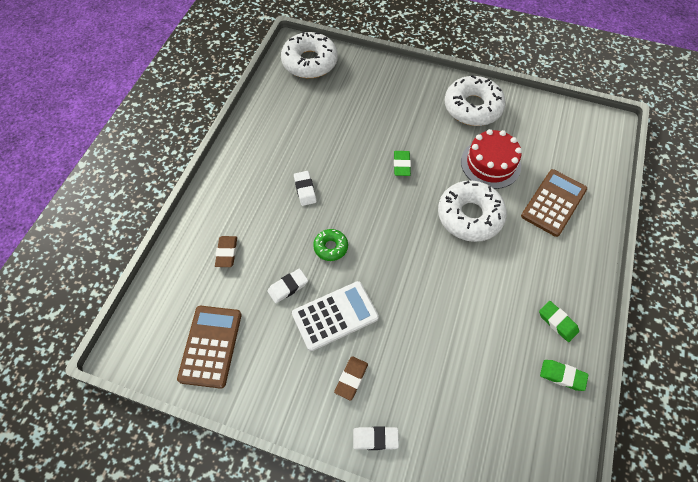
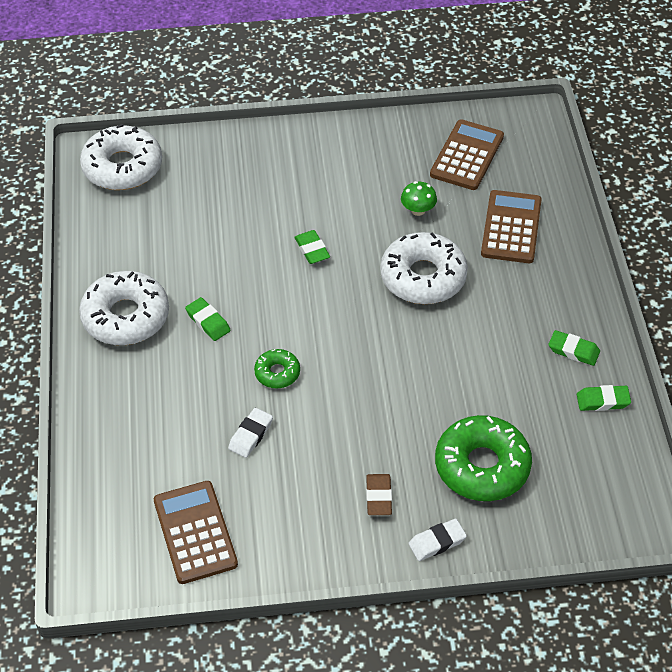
camera: 25 degrees left, 10 degrees down
brown eraser [215,236,237,267] -> none
white calculator [292,281,379,351] -> none
white eraser [294,171,316,206] -> green eraser [185,297,231,341]
white donut [445,75,506,126] -> white donut moved to [79,271,169,345]
red cake [461,129,522,189] -> green mushroom [401,181,437,216]
none -> brown calculator [430,119,504,190]
none -> green donut [435,415,532,501]

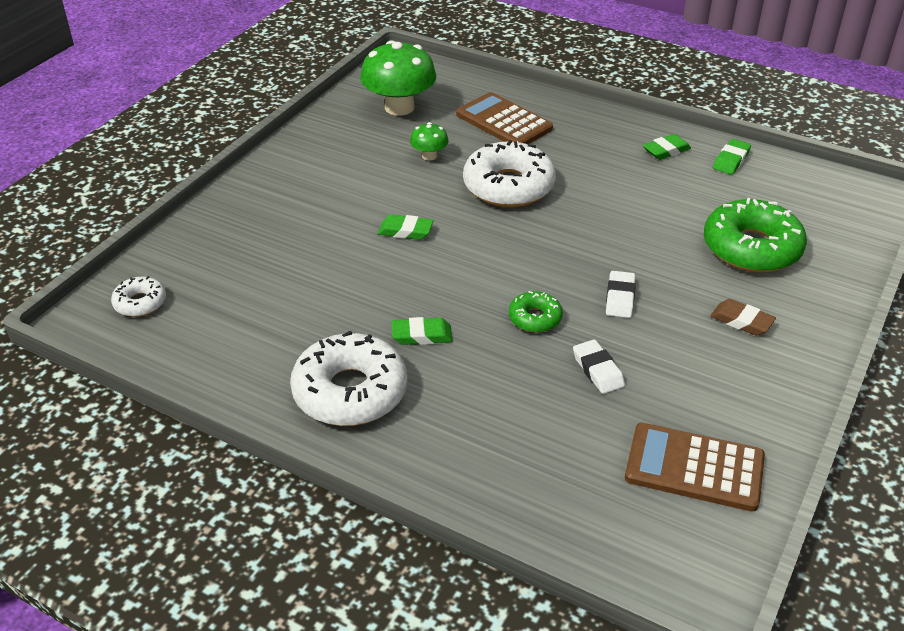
camera: 55 degrees left, 10 degrees down
white donut [80,124,162,190] -> white donut [111,276,166,317], size x0.50
white eraser [408,519,467,561] -> white eraser moved to [606,271,636,318]
brown calculator [430,119,504,190] -> green mushroom [360,40,436,116]

